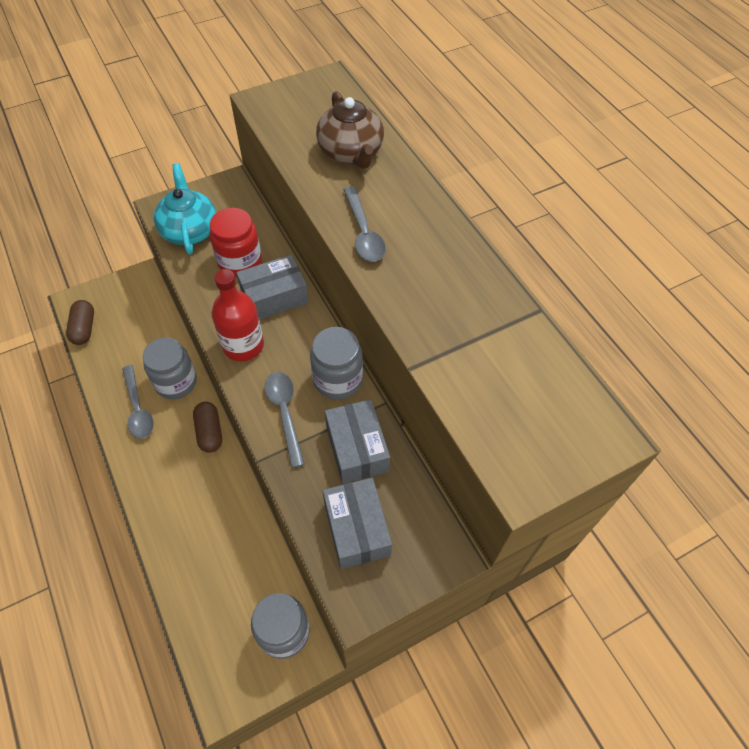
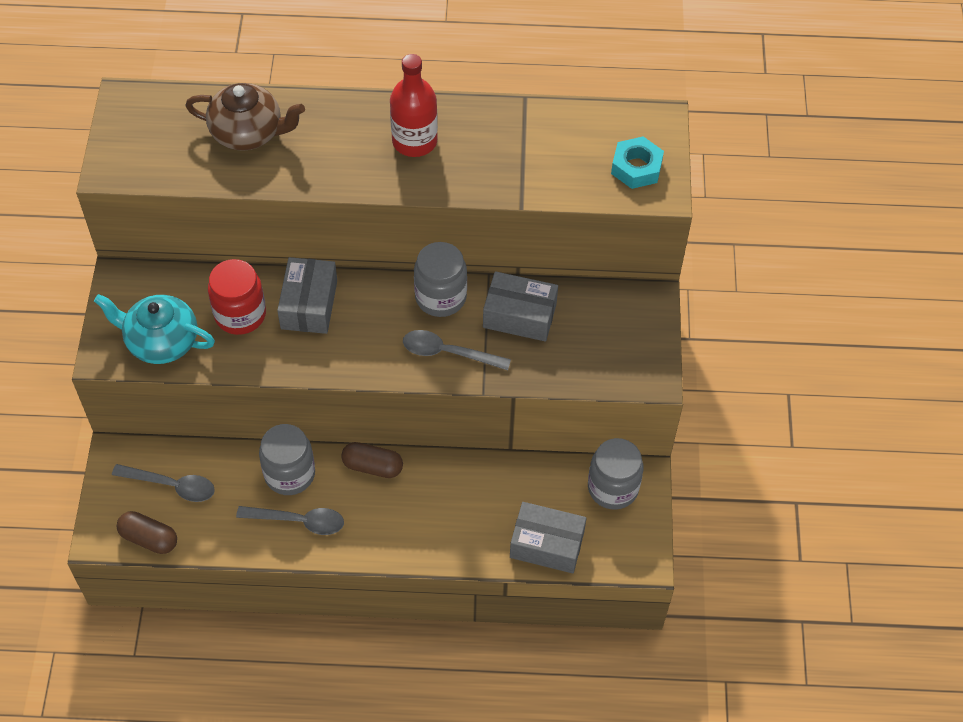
camera: 60 degrees left, 0 degrees up
red bottle [212,269,264,361] -> red bottle moved to [390,54,438,157]
grey box [323,478,392,569] -> grey box moved to [510,502,586,573]
grey spoon [343,186,386,262] -> grey spoon moved to [112,464,215,502]
none -> turquoise nut [611,136,664,189]

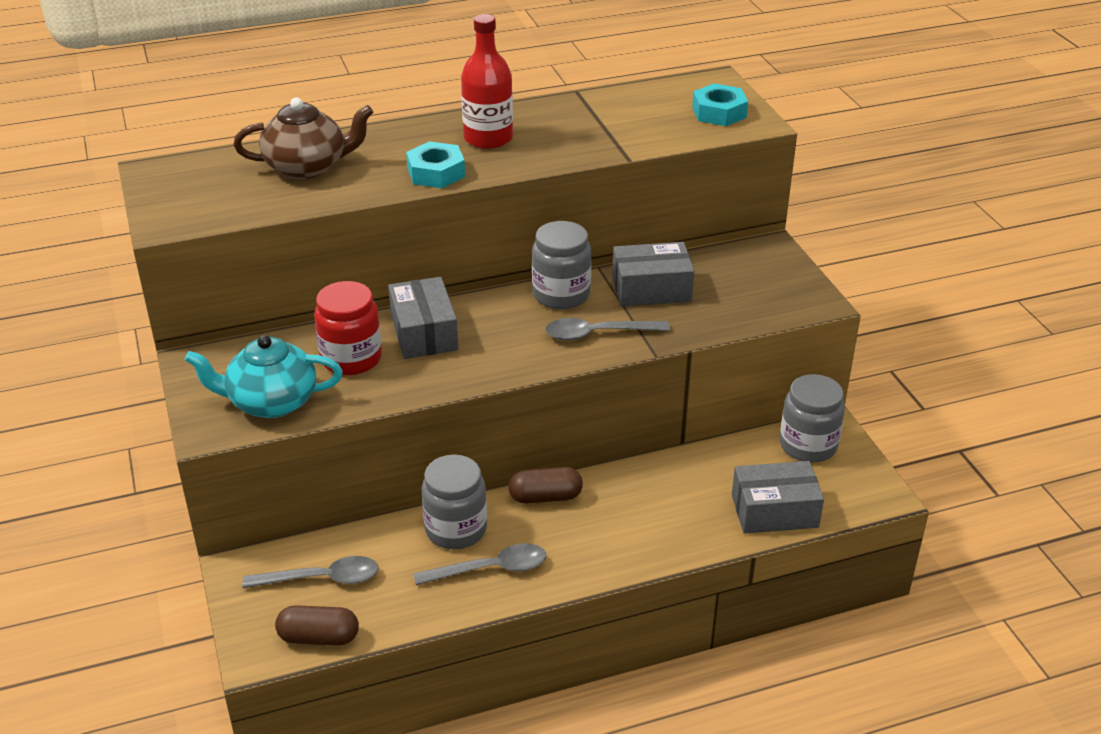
camera: 20 degrees left, 20 degrees down
none -> turquoise nut [406,141,465,188]

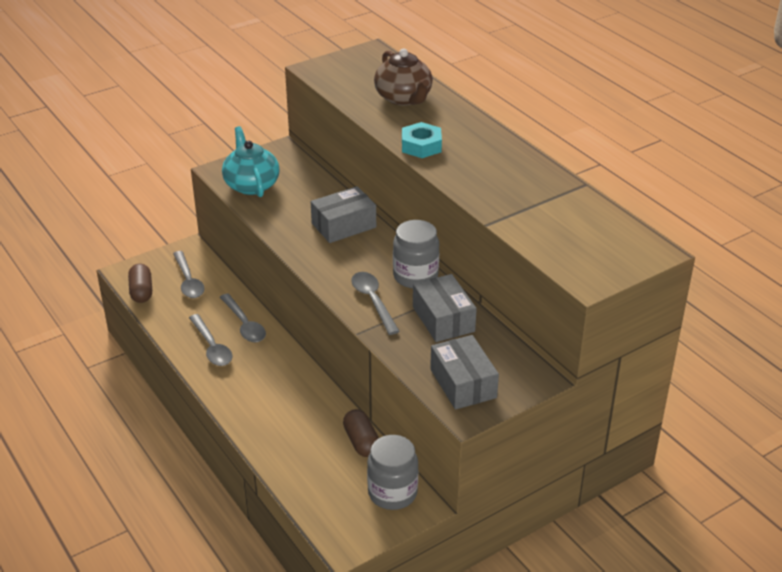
camera: 75 degrees right, 0 degrees up
red jar [314,281,382,375] -> none
grey jar [421,455,487,549] -> grey spoon [220,294,266,342]
red bottle [461,14,513,149] -> none
brown capsule [508,467,583,504] -> brown capsule moved to [343,409,379,457]
turquoise nut [692,83,748,126] -> none
grey box [732,461,824,534] -> grey box moved to [430,335,499,409]

